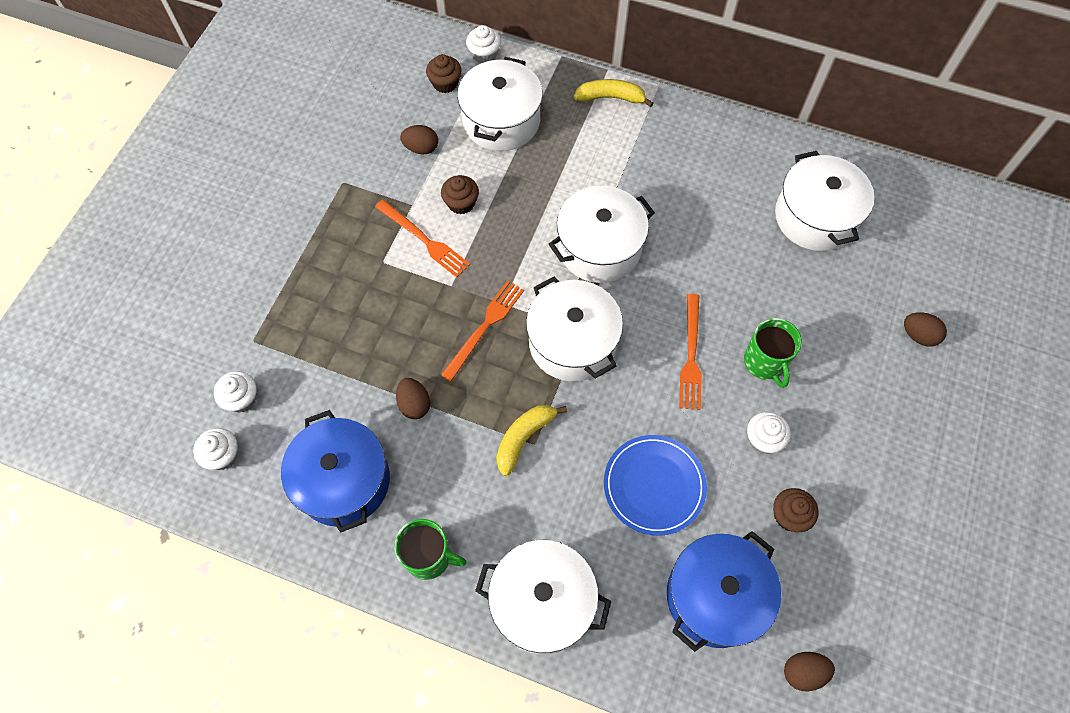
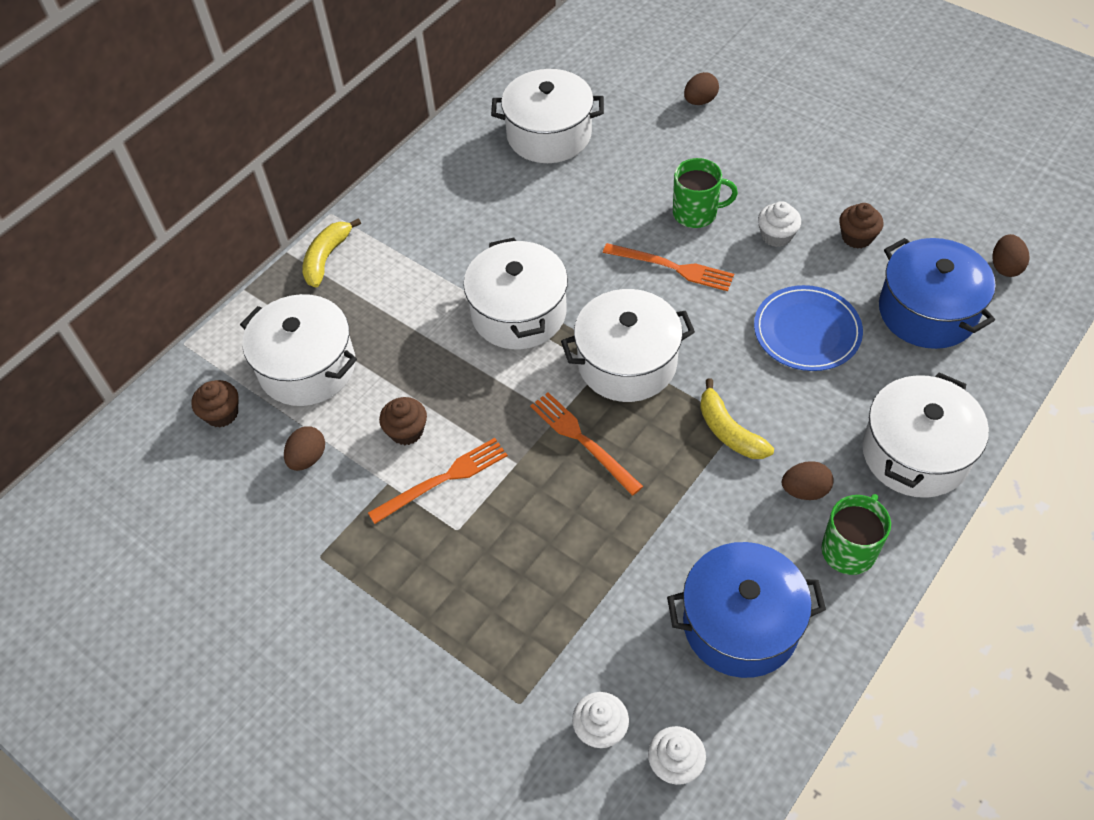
camera: 70 degrees left, 10 degrees down
brown egg [396,378,430,419] -> brown egg moved to [782,461,834,500]
white cupcake [466,25,501,63] -> none

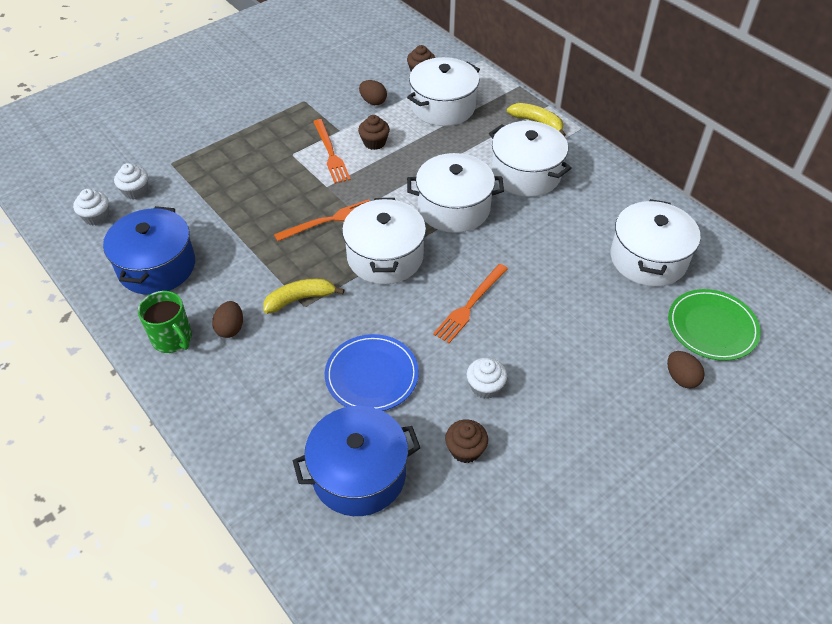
camera: 100 degrees right, 5 degrees down
green mug [673,158,738,228] -> none
white pot [862,372,989,498] -> white pot moved to [489,121,571,197]
brown egg [993,234,1029,277] -> none
none -> green plate [668,289,761,361]

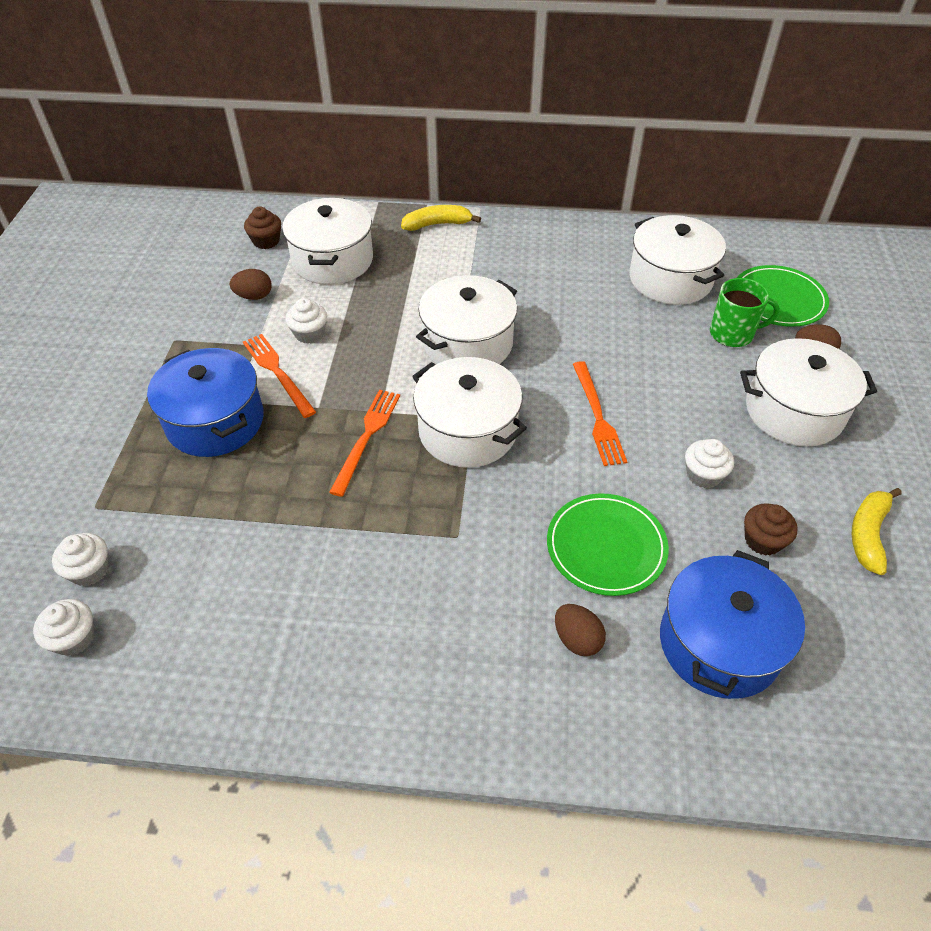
camera: 45 degrees left, 0 degrees up
blue pot [103,206,195,295] -> blue pot moved to [147,348,264,457]
green mug [138,291,192,353] -> green mug moved to [710,278,780,347]
brown egg [212,301,243,338] -> brown egg moved to [555,604,606,656]
yellow banana [263,278,344,314] -> yellow banana moved to [852,488,902,575]
orange fork [313,119,351,184] -> orange fork turned 150 degrees counterclockwise [243,334,316,418]
blue plate [325,334,419,411] -> green plate [547,493,669,596]
brown cupcake [358,115,390,150] -> white cupcake [286,298,327,344]
white pot [489,121,571,197] -> white pot moved to [740,338,877,447]

